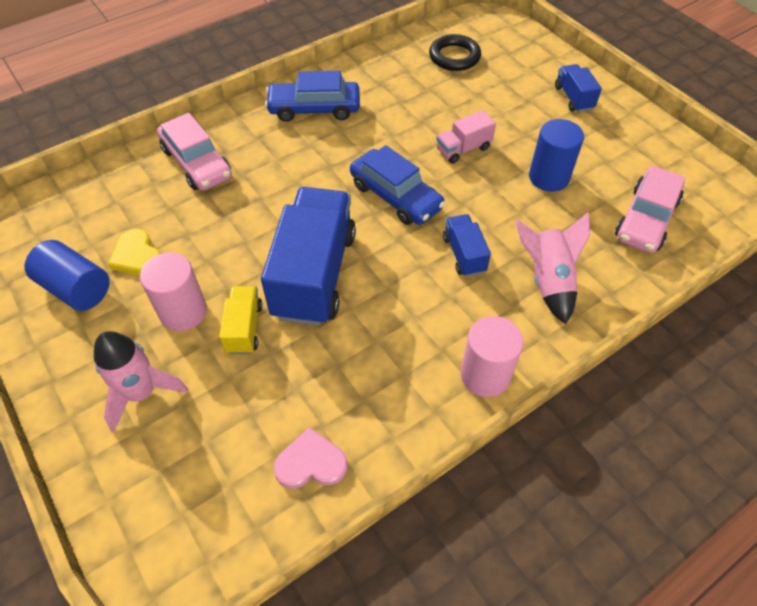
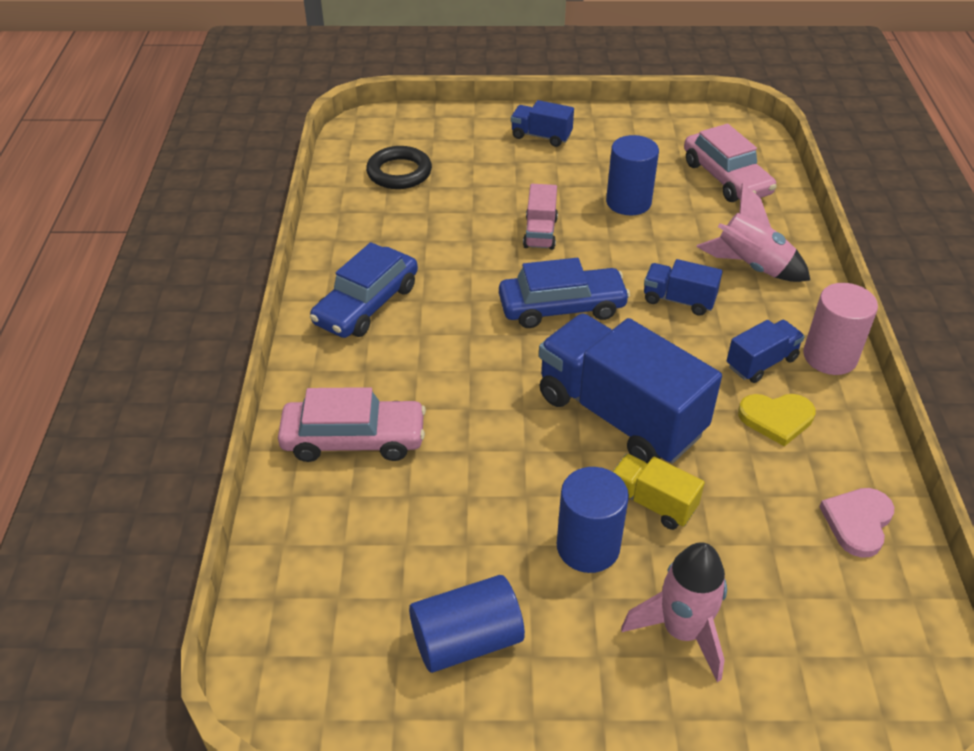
camera: 55 degrees left, 10 degrees down
yellow heart [108,229,161,275] -> yellow heart moved to [738,394,816,447]
pink cylinder [140,252,207,331] -> blue cylinder [557,467,629,573]
none -> blue truck [727,320,805,383]

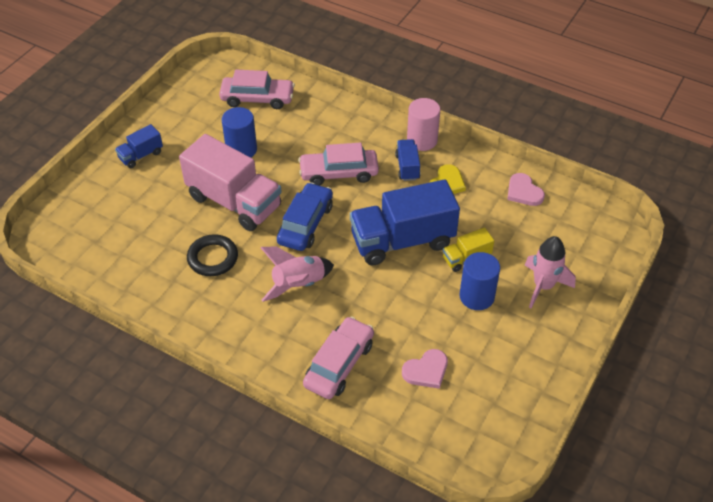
camera: 60 degrees left, 5 degrees up
blue car [310,242,418,338] -> none
black ring [366,146,432,189] -> black ring moved to [187,234,238,276]
blue cylinder [409,575,525,673] -> none
pink truck [523,184,558,250] -> pink truck [179,134,282,231], size x2.13
blue truck [644,259,723,316] -> pink car [298,143,379,186]
pink rocket [696,183,810,282] -> pink rocket moved to [261,246,334,302]
none -> pink heart [402,349,448,389]

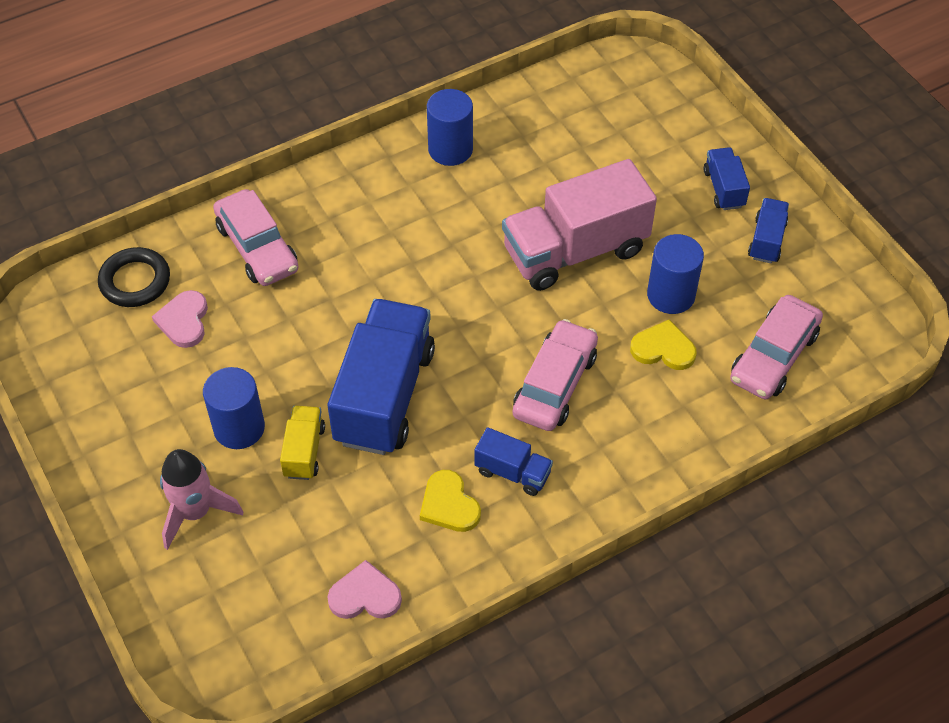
camera: 120 degrees right, 5 degrees up
black ring [187,234,238,276] -> black ring moved to [98,247,170,307]
pink rocket [261,246,334,302] -> none
blue car [277,182,333,251] -> none
pink cylinder [407,98,440,151] -> none
none -> blue cylinder [427,89,473,166]
none -> yellow heart [630,319,697,370]
none -> blue truck [748,198,789,263]

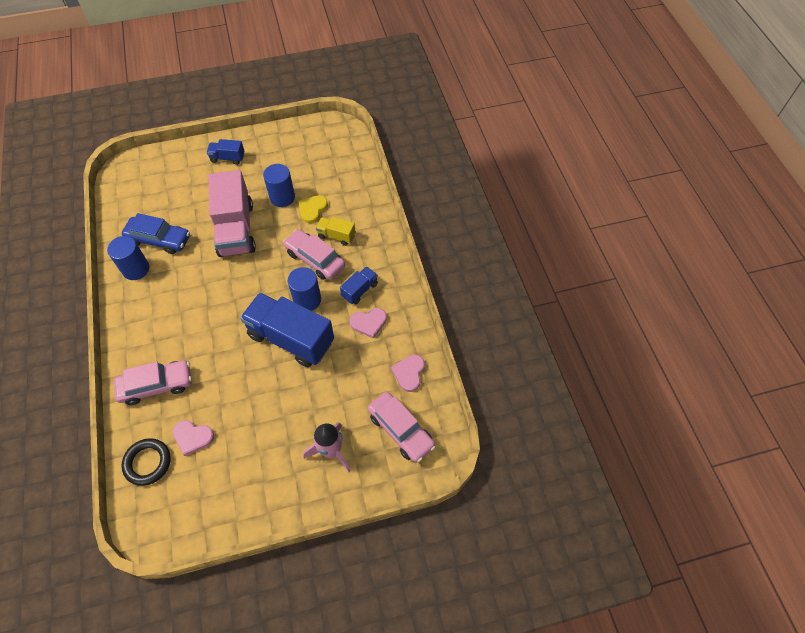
camera: 75 degrees left, 5 degrees up
blue cylinder [203,367,265,449] -> blue cylinder moved to [288,267,321,311]
yellow truck [280,406,325,480] -> yellow truck moved to [316,217,356,246]
yellow heart [420,470,481,532] -> pink heart [350,308,387,339]
pink car [730,295,823,399] -> pink car moved to [368,392,436,463]
blue truck [748,198,789,263] -> none
none -> blue car [122,213,190,254]

